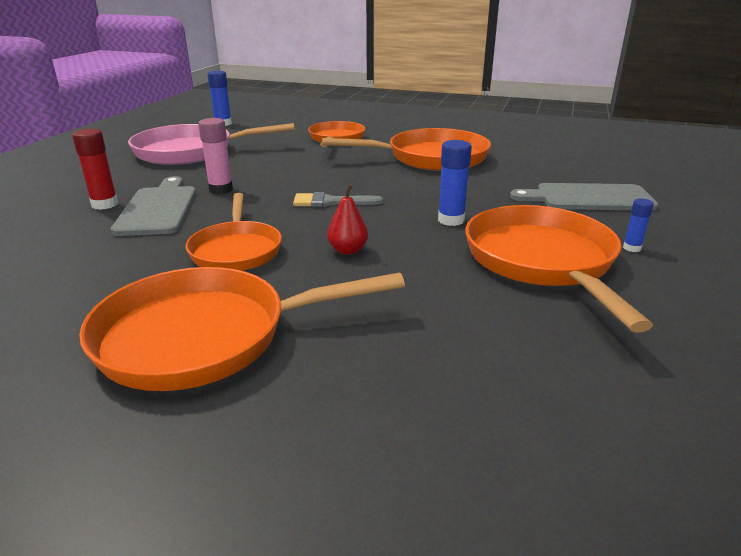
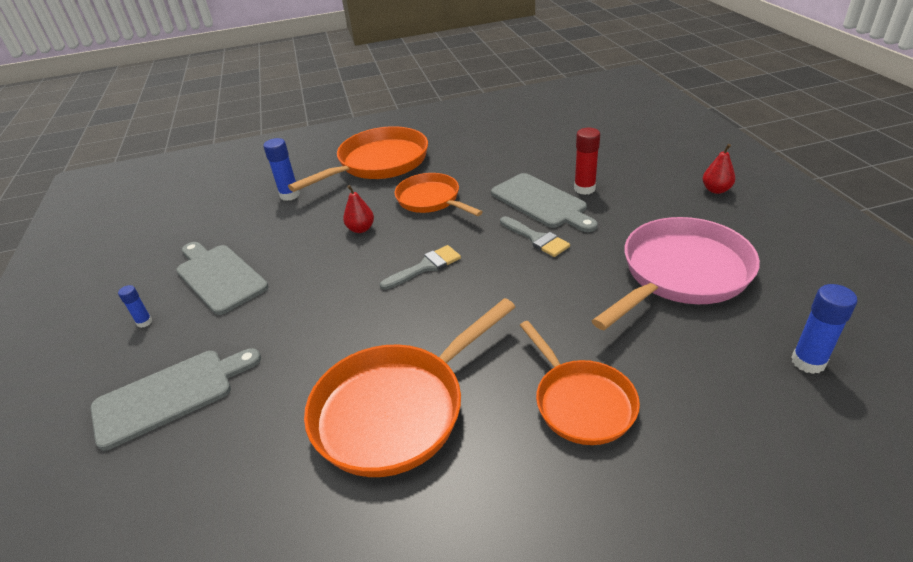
camera: 150 degrees right, 10 degrees up
pink glue stick [198,118,233,194] -> grey brush [500,216,570,257]
blue glue stick [438,140,472,226] -> blue glue stick moved to [263,138,300,201]
orange pan [465,205,653,333] -> grey cutting board [176,242,269,315]
none -> red pear [703,144,735,194]

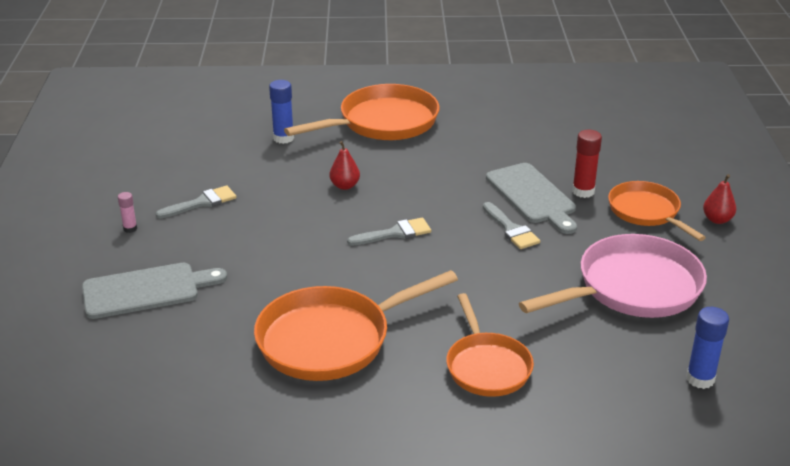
camera: 10 degrees right, 5 degrees down
blue glue stick [118,285,153,328] -> pink glue stick [118,192,137,233]
grey cutting board [176,242,269,315] -> grey brush [156,185,237,218]
orange pan [394,173,483,216] -> orange pan moved to [608,181,706,241]

